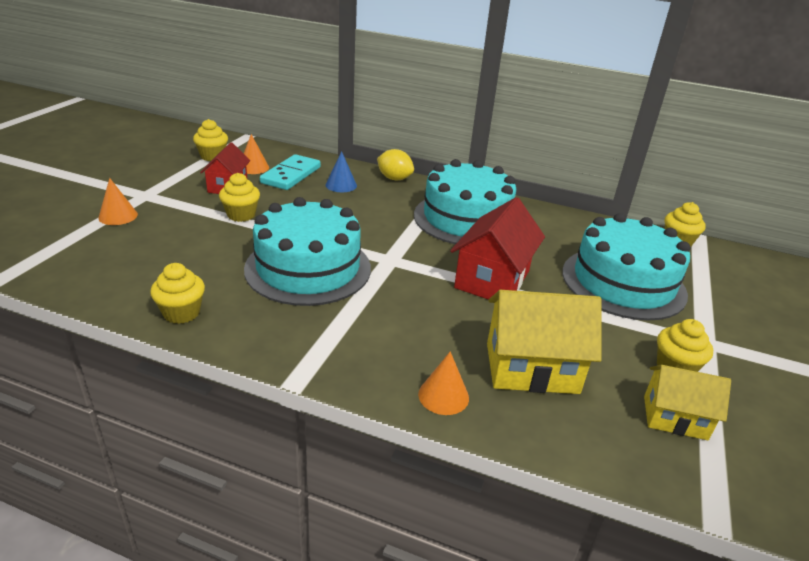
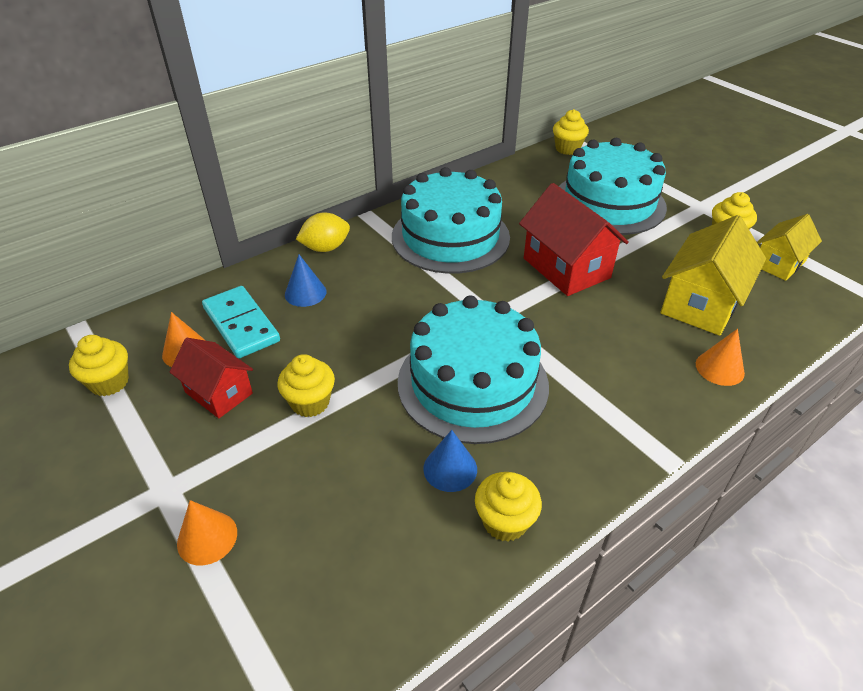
camera: 55 degrees left, 10 degrees up
none -> blue cone [423,430,477,492]

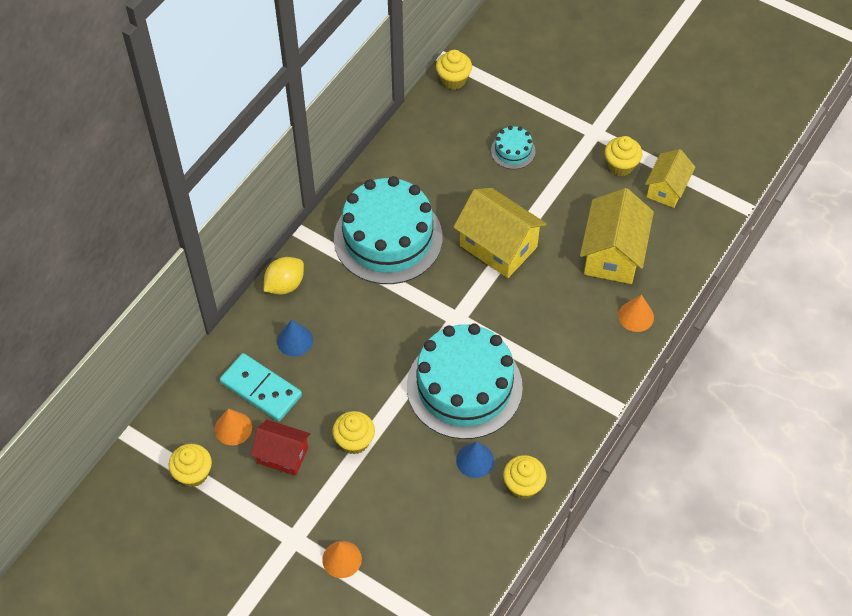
camera: 20 degrees left, 15 degrees up
red house [519,183,629,296] -> yellow house [453,188,547,278]
turquoise cake [559,138,667,235] -> turquoise cake [491,126,535,169], size x0.43

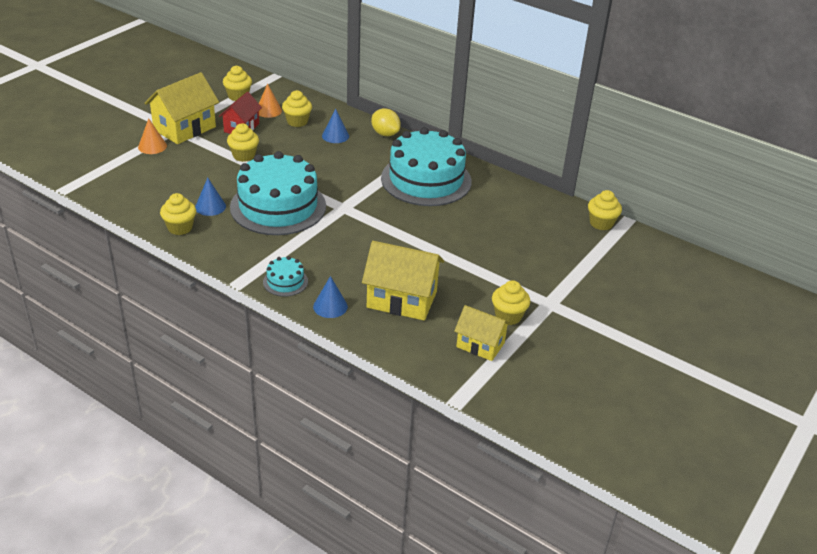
camera: 90 degrees right, 20 degrees down
turquoise domino [220,353,302,422] -> yellow cupcake [282,90,312,127]
yellow house [453,188,547,278] -> yellow house moved to [145,72,219,144]
turquoise cake [491,126,535,169] -> turquoise cake moved to [263,256,308,297]
orange cone [618,295,654,332] -> blue cone [313,276,348,318]

